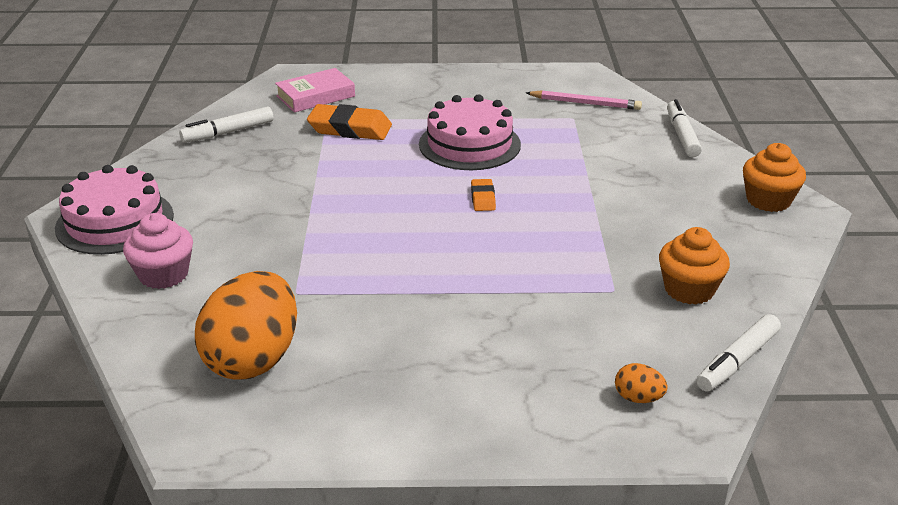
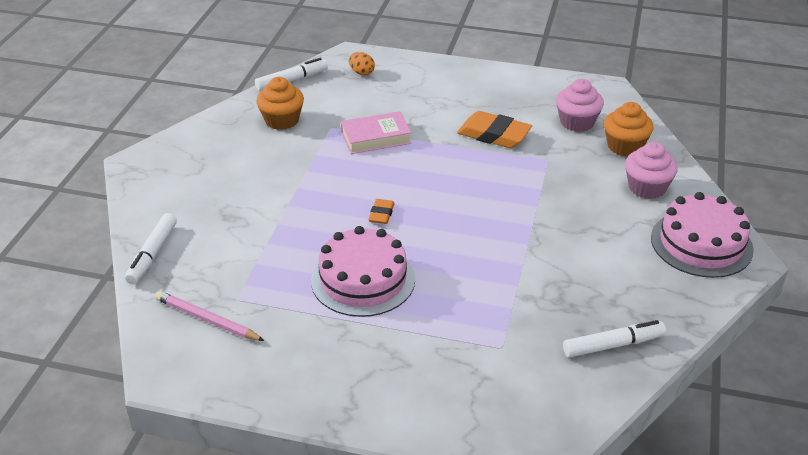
camera: 165 degrees left, 5 degrees up
orange egg [195,271,297,380] -> pink cupcake [556,79,604,132]
pink book [275,68,355,113] -> pink book moved to [341,111,412,154]
orange eraser [307,104,392,140] -> orange eraser moved to [457,111,532,148]
orange cupcake [743,143,806,212] -> orange cupcake moved to [604,102,654,156]

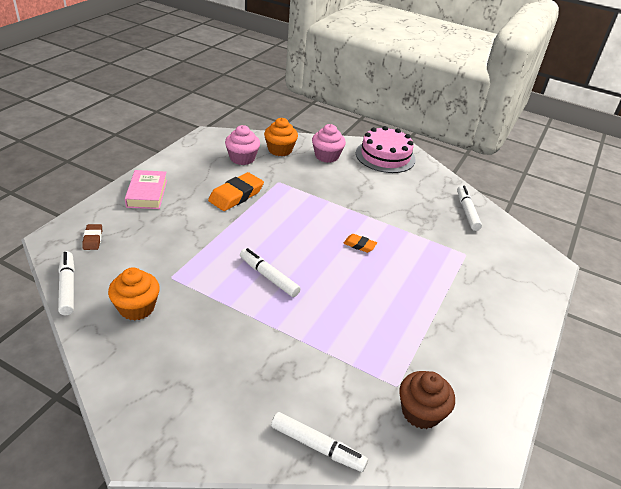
camera: 80 degrees left, 0 degrees up
pink pencil [155,291,264,341] -> brown cupcake [399,371,455,429]
pink cake [311,226,415,317] -> none
pink book [341,111,412,154] -> pink book moved to [125,170,167,209]
orange egg [349,52,375,76] -> brown eraser [82,224,102,250]
orange eraser [368,199,395,224] -> orange eraser moved to [343,234,377,253]
none -> white marker [240,248,301,297]

